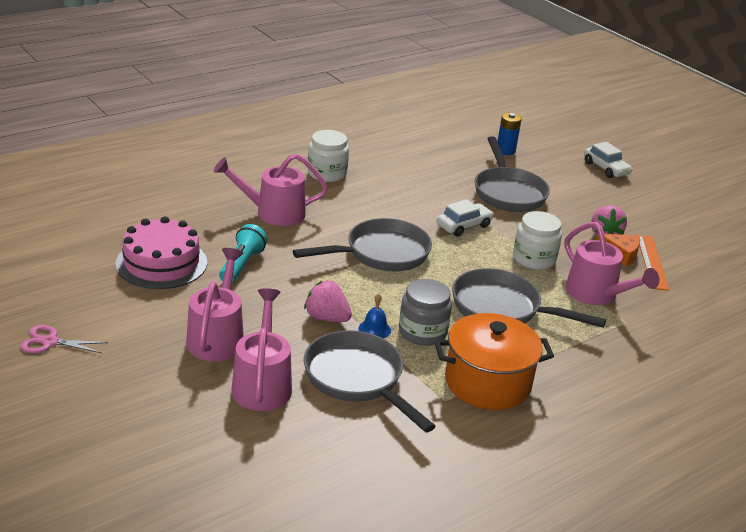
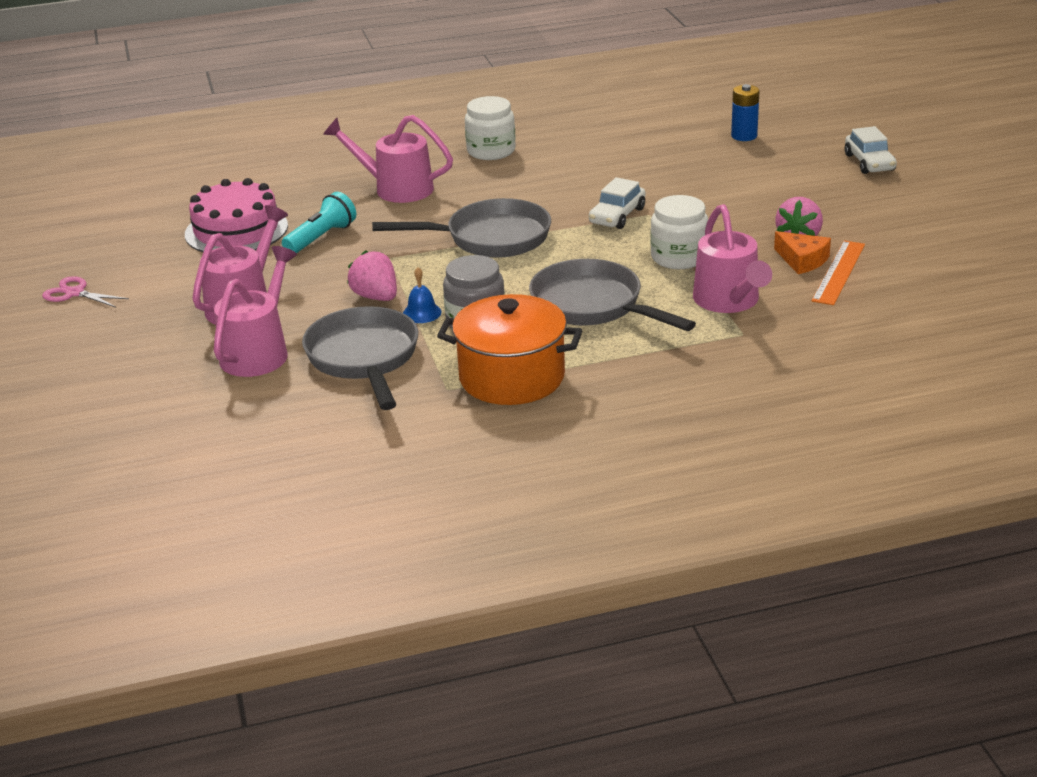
camera: 25 degrees right, 0 degrees up
white car [437,199,494,237] -> white car turned 135 degrees clockwise [589,177,645,229]
grey pan [475,136,550,212] -> none

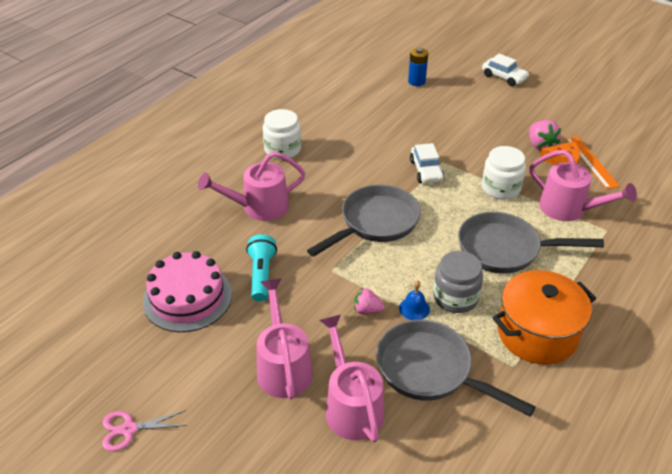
camera: 40 degrees left, 10 degrees up
pink strawberry [347,250,397,301] -> pink strawberry [354,288,384,314], size x0.66

